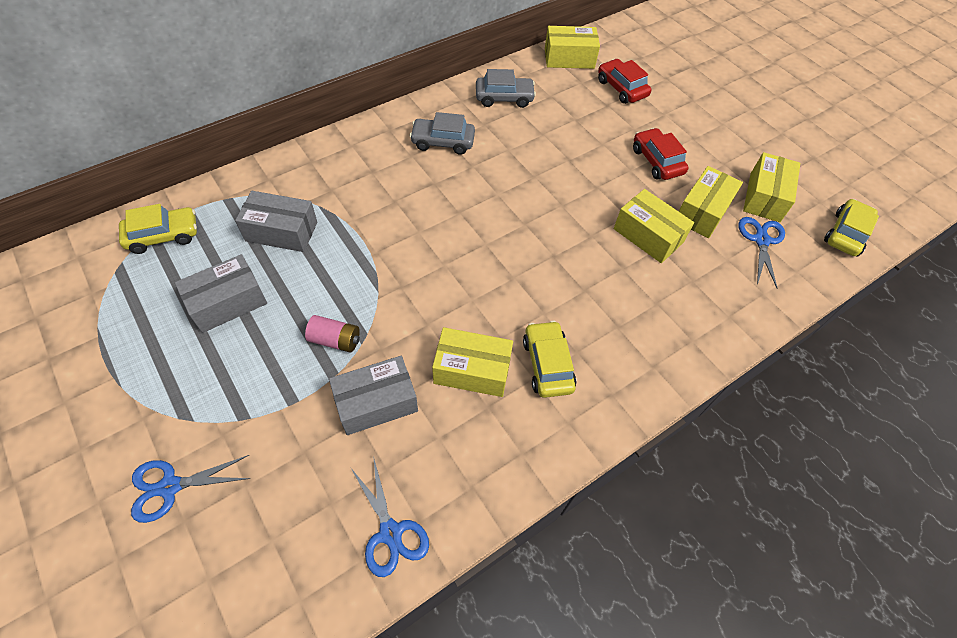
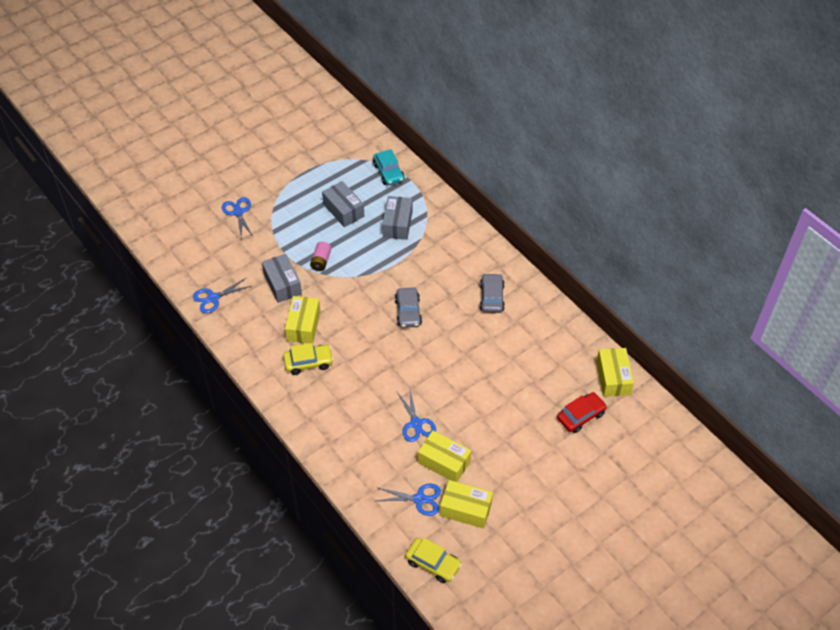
camera: 90 degrees right, 5 degrees down
yellow car [119,204,197,254] -> turquoise car [373,149,405,185]
grey car [476,69,536,108] -> grey car moved to [395,288,422,328]
yellow box [614,189,694,263] -> blue scissors [397,387,436,442]
red car [633,128,689,180] -> none

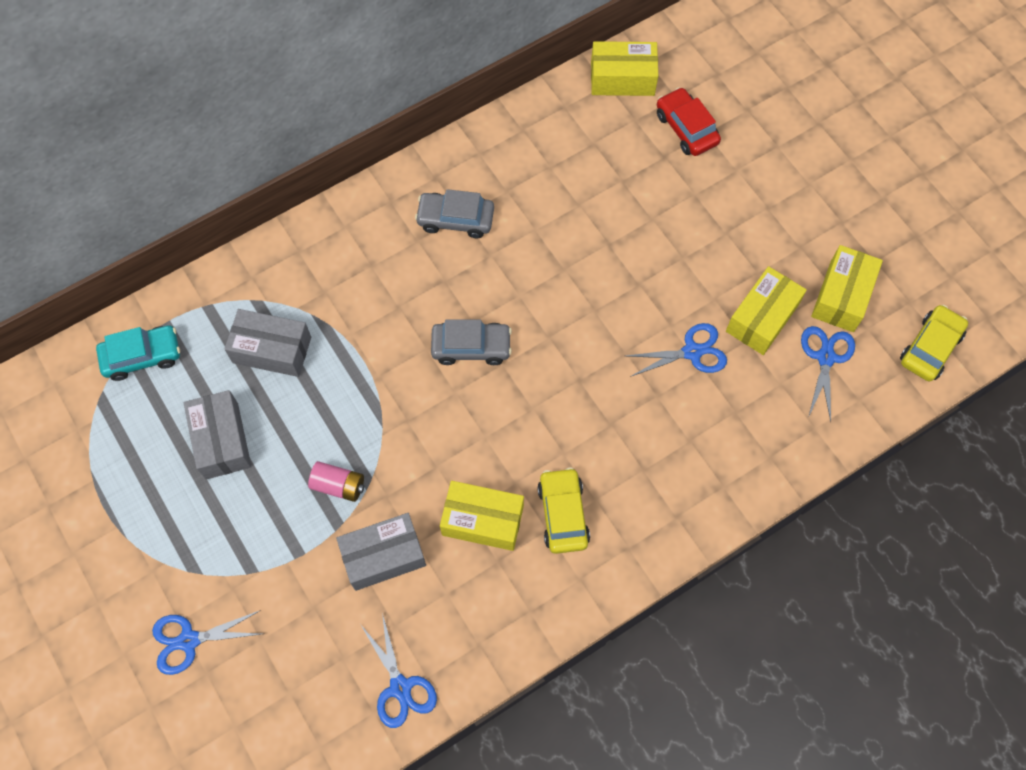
camera: 85 degrees left, 15 degrees up
grey box [322,181,364,227] -> grey box turned 75 degrees counterclockwise [184,390,251,480]

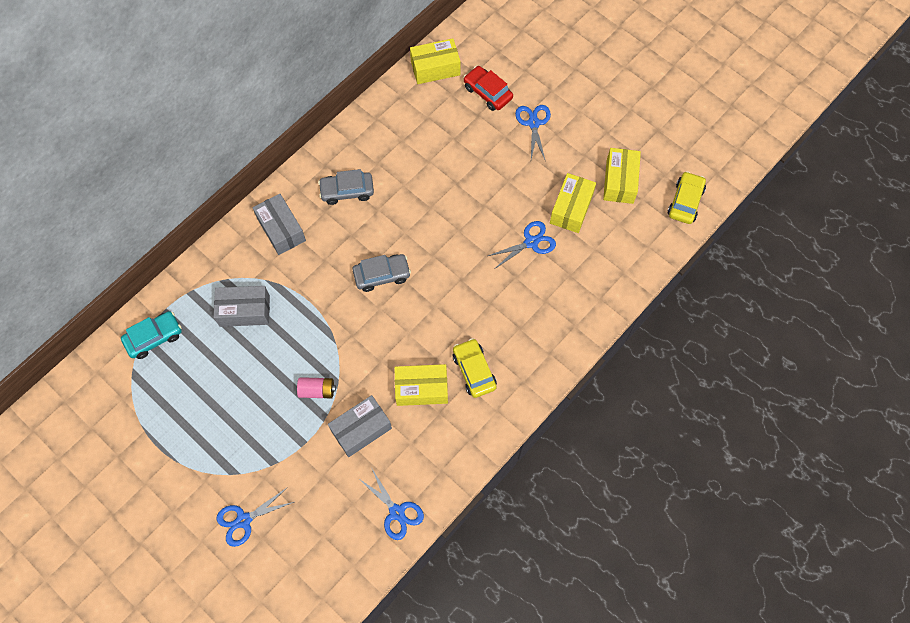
camera: 15 degrees left, 0 degrees up
grey box [184,390,251,480] -> grey box moved to [253,194,306,255]
blue scissors [801,326,855,422] -> blue scissors moved to [515,105,551,162]

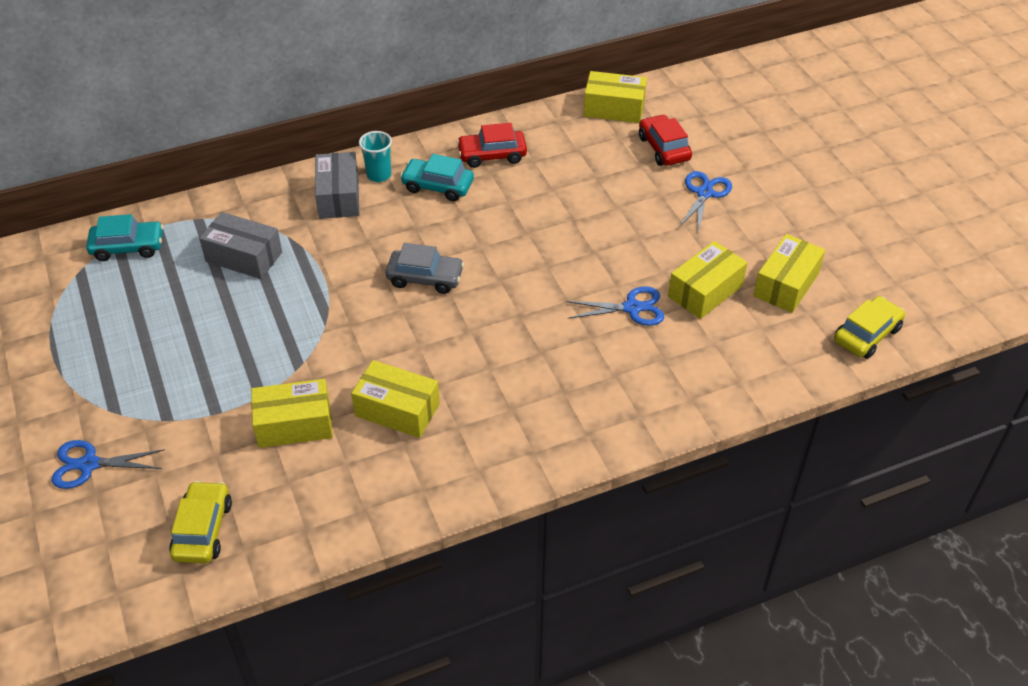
camera: 25 degrees right, 20 degrees down
pink battery [297,377,336,398] -> none
grey car [318,169,374,205] -> turquoise car [400,154,474,201]
grey box [328,395,392,457] -> yellow box [251,379,333,448]
blue scissors [358,467,424,540] -> none
yellow car [453,338,497,398] -> yellow car moved to [169,481,232,563]
none -> turquoise cup [359,131,392,182]
none -> red car [457,123,527,168]

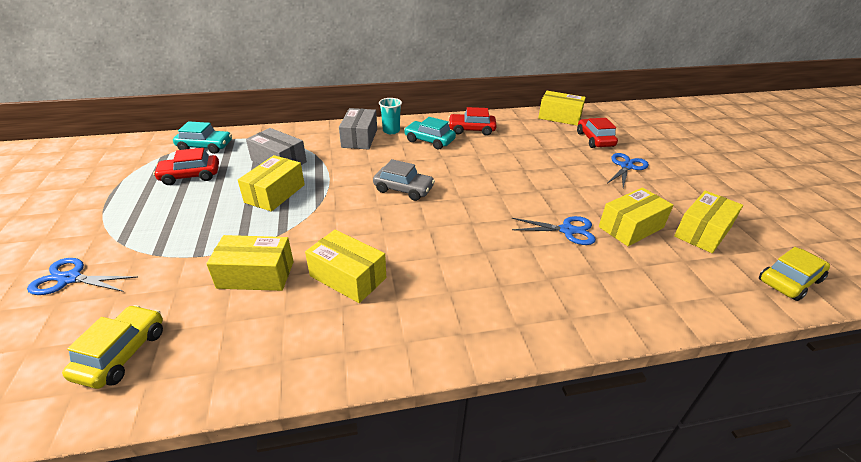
camera: 10 degrees right, 10 degrees down
none -> red car [153,148,219,185]
none -> yellow box [238,155,305,212]

